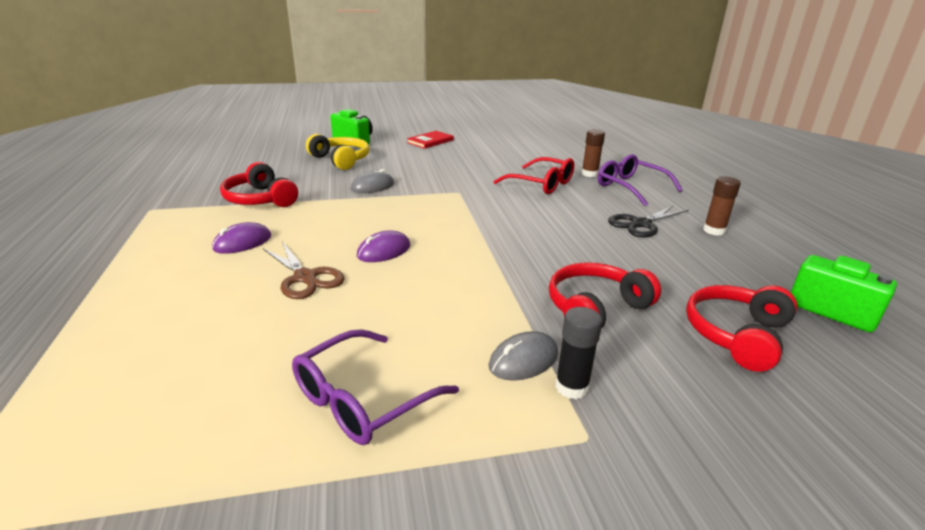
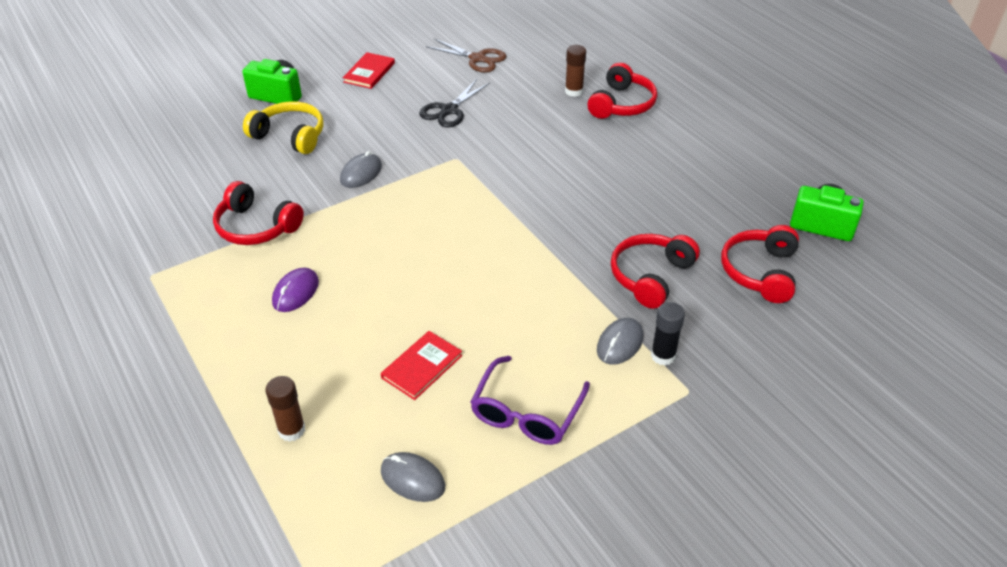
camera: 20 degrees left, 15 degrees up
brown scissors [263,242,345,299] -> brown scissors moved to [426,39,506,72]
purple mouse [357,230,410,262] -> none
red glasses [493,157,574,194] -> none
purple glasses [598,154,683,206] -> red headphones [587,63,657,119]
black scissors [608,205,689,238] -> black scissors moved to [419,79,490,127]
brown glue stick [703,176,741,236] -> brown glue stick moved to [265,376,305,442]
none -> red book [381,331,462,400]
none -> grey mouse [381,452,445,502]

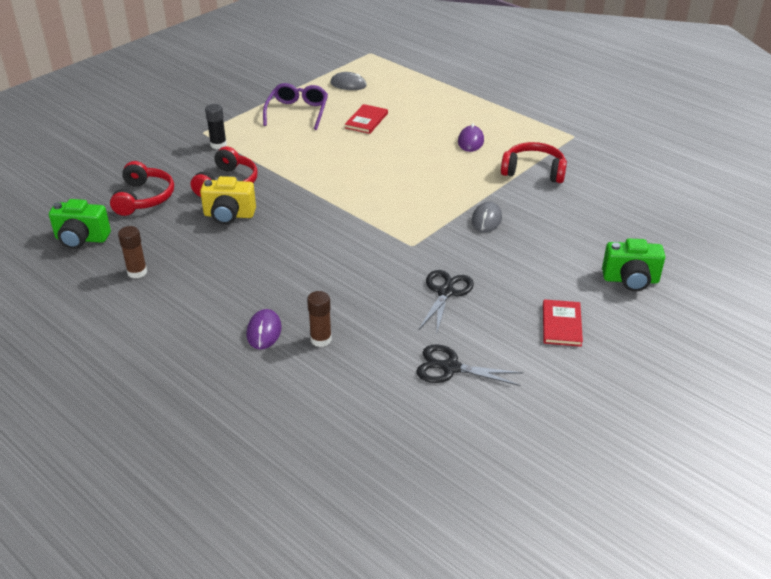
camera: 165 degrees right, 5 degrees down
yellow headphones [243,101,324,154] -> none
brown glue stick [265,376,305,442] -> brown glue stick moved to [118,226,147,279]
brown scissors [426,39,506,72] -> black scissors [416,344,523,386]
red headphones [587,63,657,119] -> purple mouse [246,309,282,349]
grey mouse [597,318,643,365] -> none
none -> yellow camera [200,176,256,224]

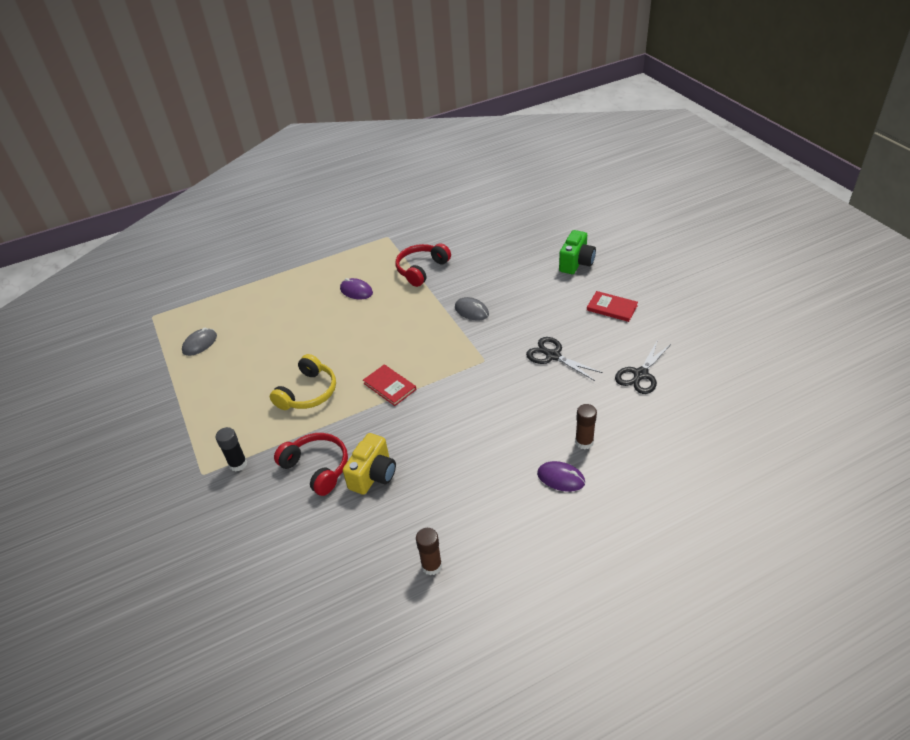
camera: 65 degrees left, 5 degrees up
green camera [49,199,111,249] -> none
red headphones [110,161,174,216] -> none
purple glasses [263,83,328,130] -> none
red book [345,104,388,134] -> red book moved to [363,364,416,406]
none -> yellow headphones [270,354,336,410]

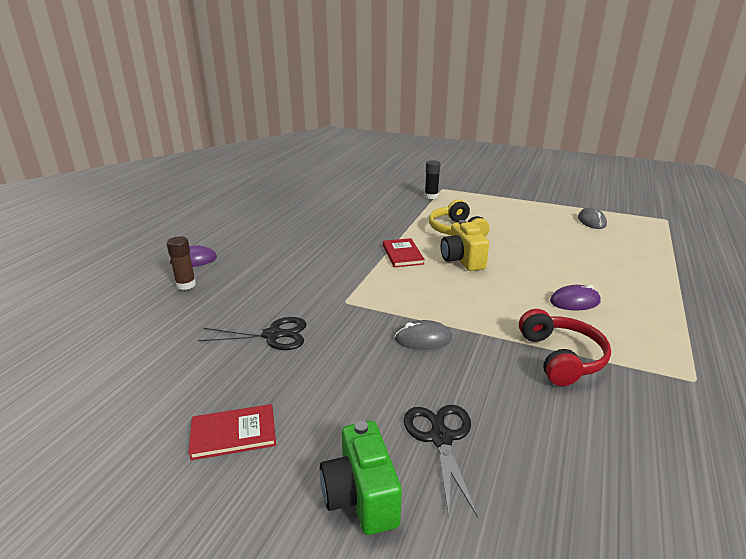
camera: 135 degrees right, 15 degrees down
red headphones [274,433,348,496] -> none
yellow camera [343,433,396,495] -> yellow camera moved to [441,220,489,271]
red book [363,364,416,406] -> red book turned 75 degrees clockwise [383,238,425,267]
brown glue stick [416,528,442,575] -> none
black scissors [615,340,671,394] -> black scissors moved to [404,405,478,518]

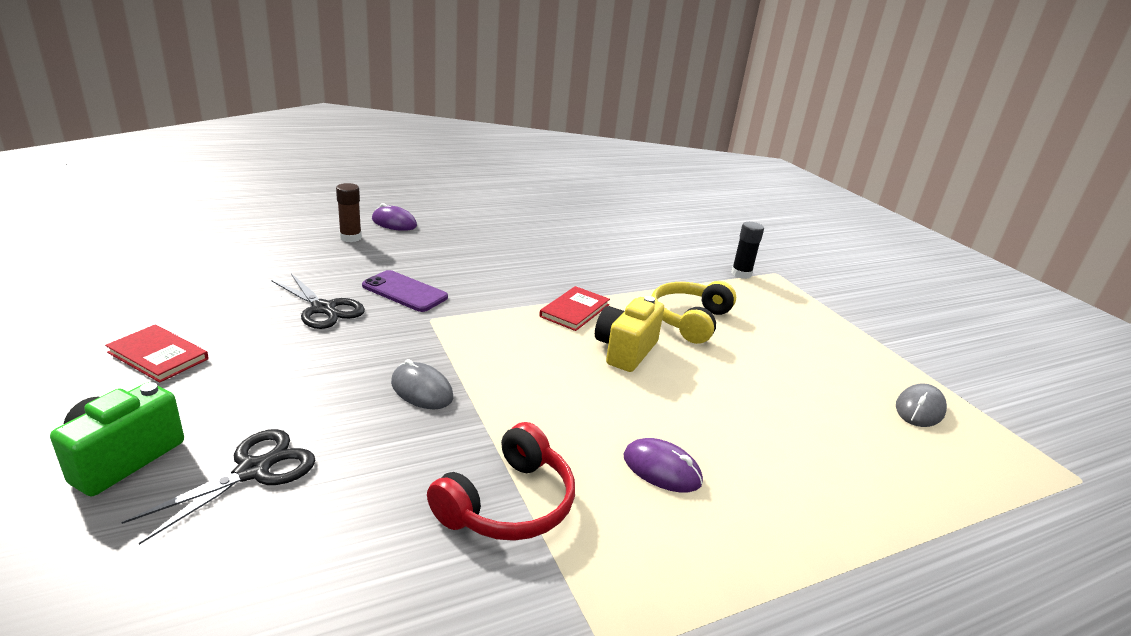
camera: 40 degrees right, 0 degrees up
none -> purple phone [362,270,448,312]

